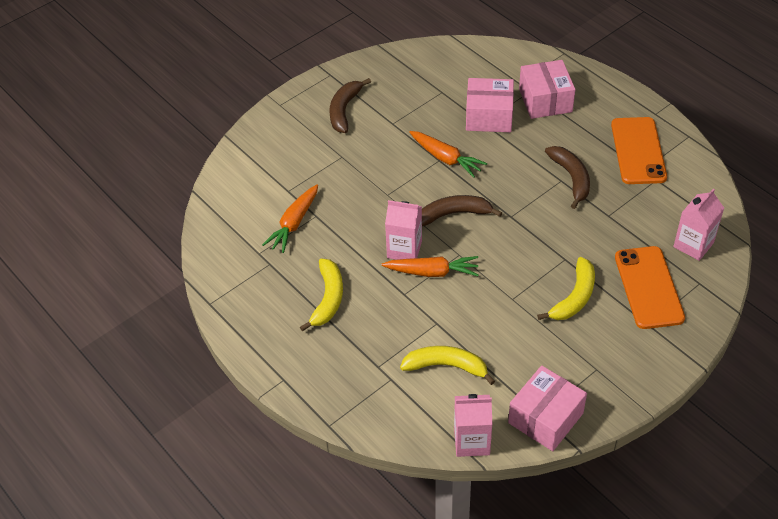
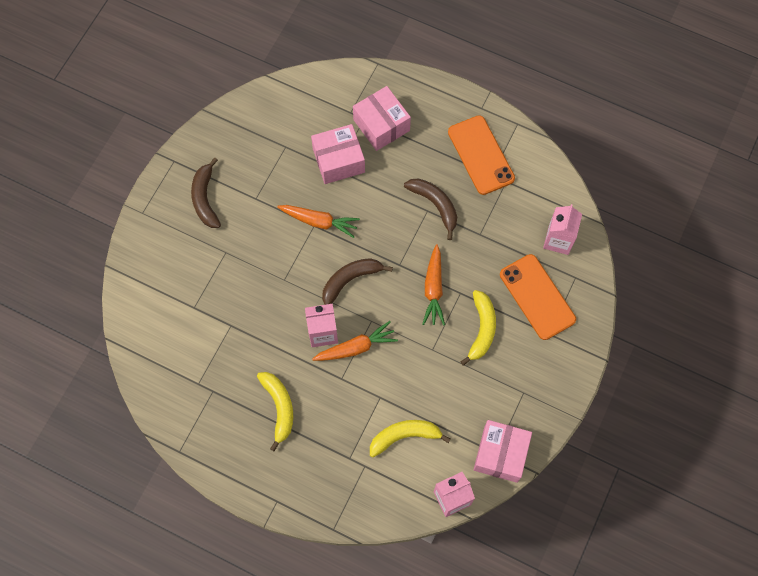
camera: 25 degrees left, 20 degrees up
orange carrot [262,184,318,253] -> orange carrot moved to [423,244,445,326]

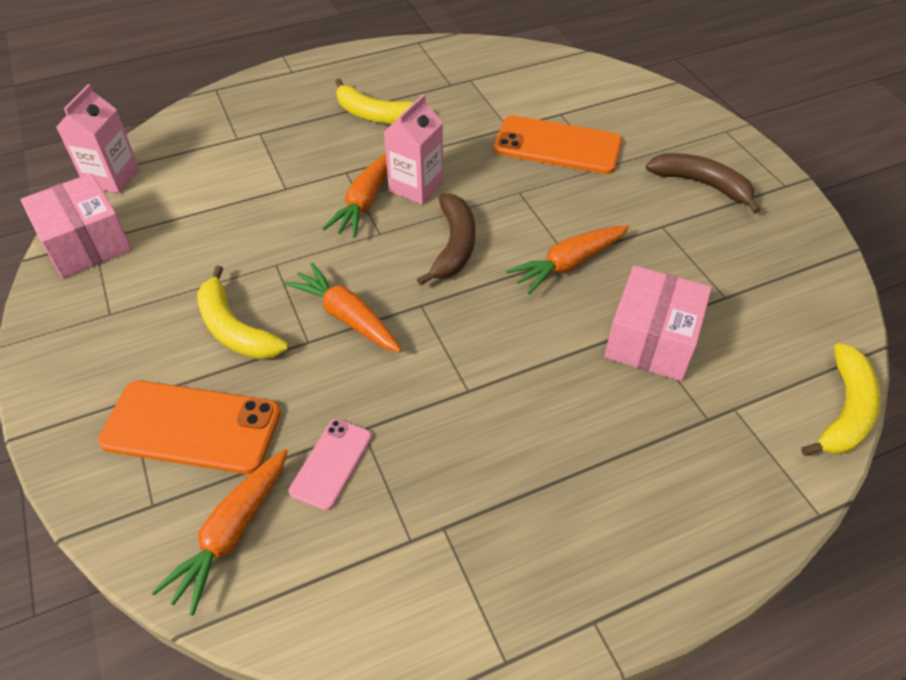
camera: 130 degrees right, 20 degrees down
pink box [353,86,411,151] -> none
yellow banana [370,420,451,457] -> yellow banana moved to [801,343,881,456]
brown banana [404,178,457,240] -> none
orange phone [448,115,515,195] -> orange phone moved to [494,116,622,174]
pink carton [543,204,582,255] -> orange carrot [151,449,288,616]
none -> pink phone [289,419,372,511]

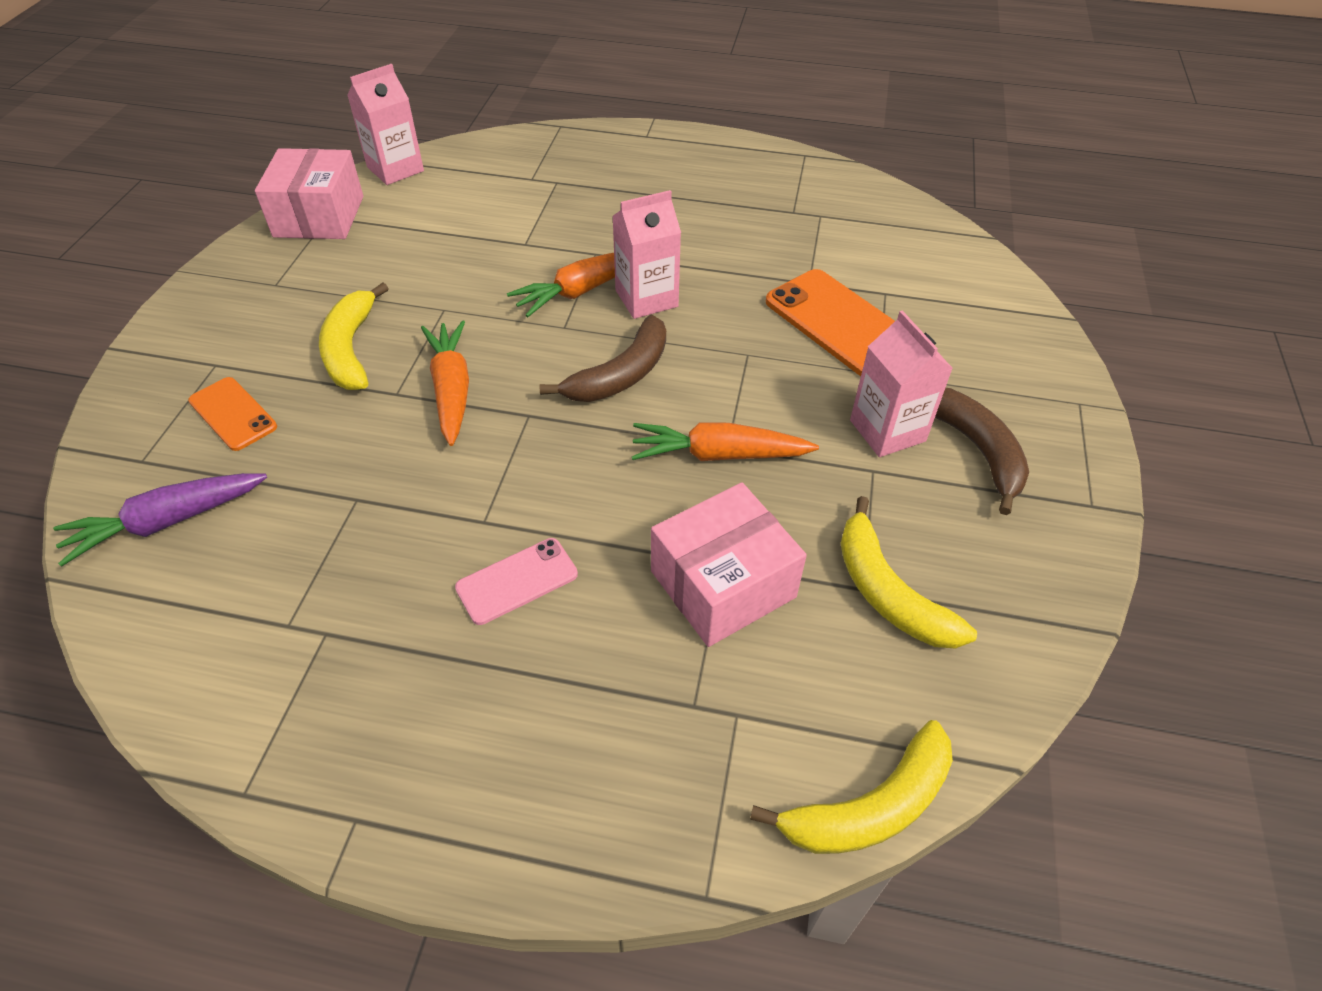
camera: 35 degrees right, 0 degrees up
orange phone [98,381,281,474] -> orange phone [188,377,277,451], size x0.56
orange carrot [151,449,288,616] -> purple carrot [53,473,267,567]
pink phone [289,419,372,511] -> pink phone moved to [455,538,578,625]
yellow banana [335,78,414,124] -> yellow banana moved to [840,496,977,648]
none -> pink carton [850,310,953,457]

